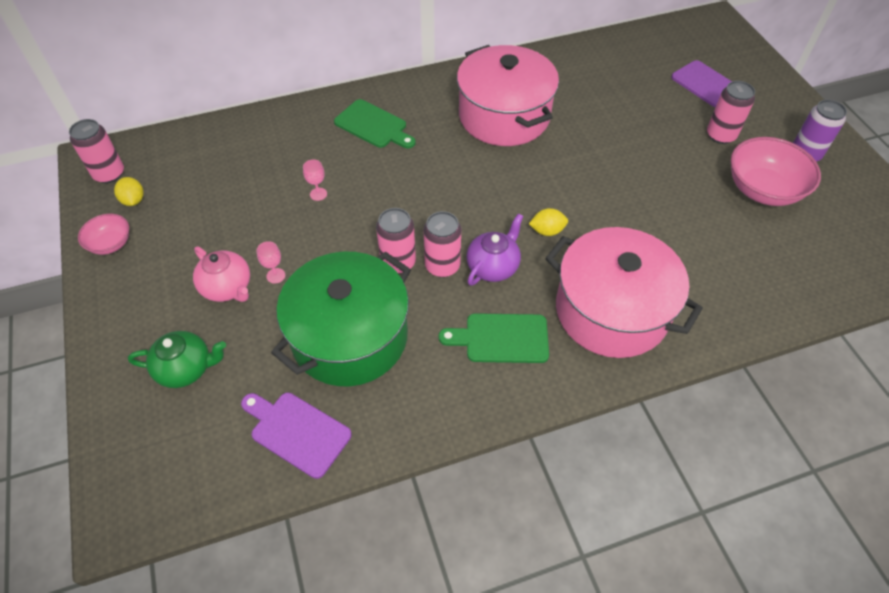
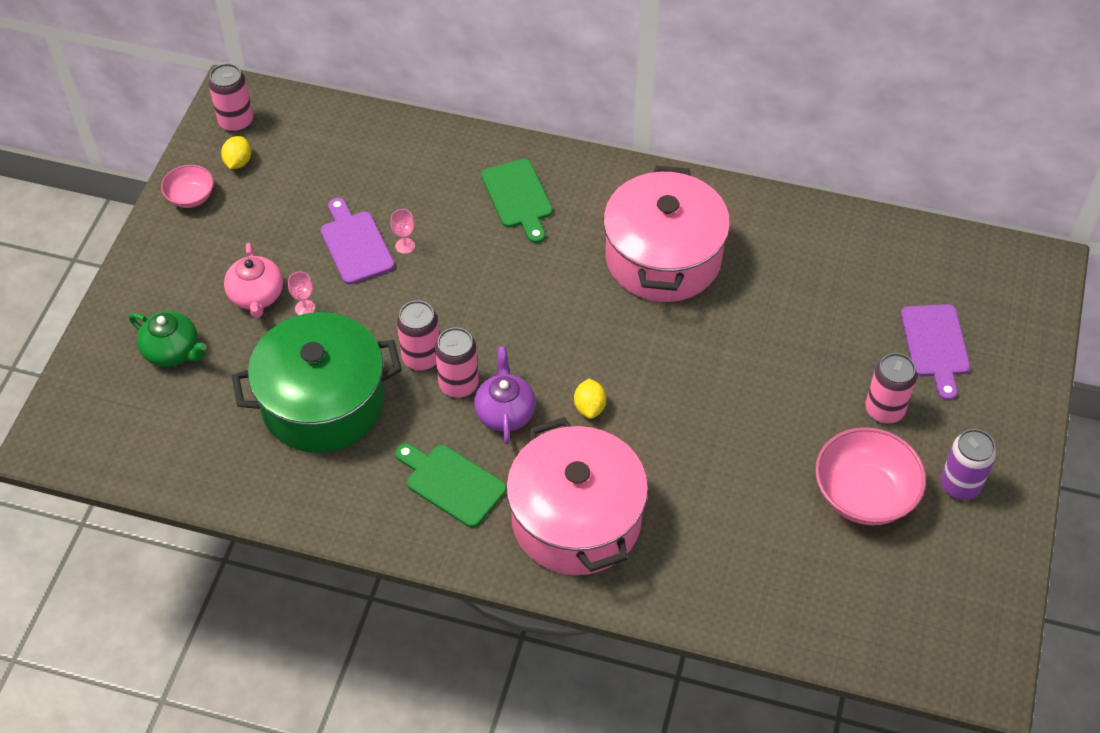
camera: 35 degrees right, 0 degrees up
purple cutting board [241,393,352,479] -> purple cutting board moved to [320,198,395,285]
purple teapot [466,214,523,286] -> purple teapot turned 75 degrees counterclockwise [474,346,536,444]
yellow lemon [529,208,568,236] -> yellow lemon turned 60 degrees clockwise [574,378,606,419]

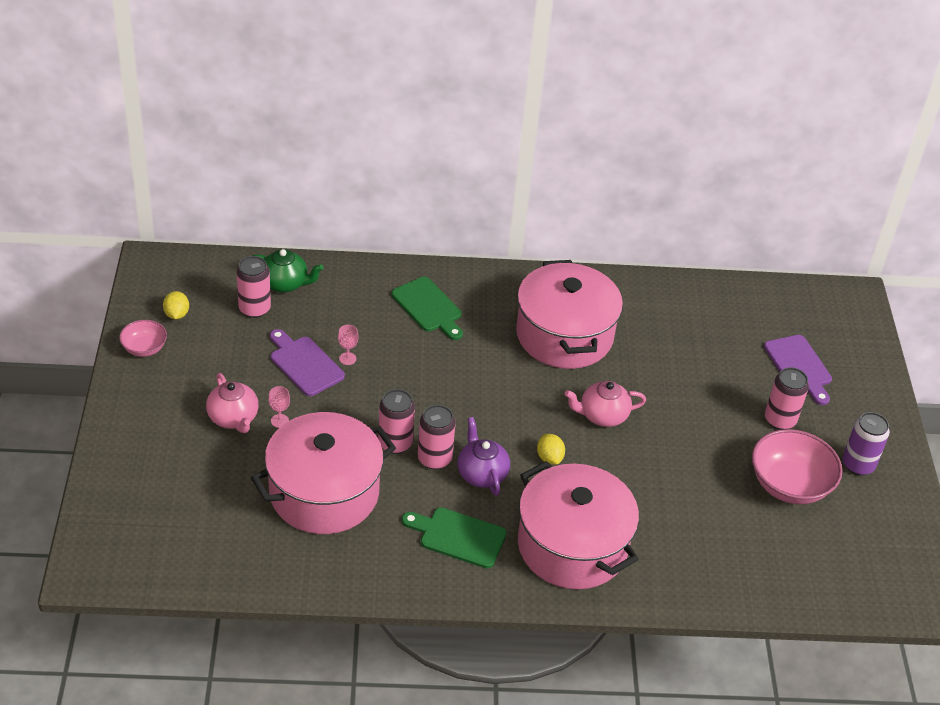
camera: 20 degrees left, 10 degrees down
green teapot [129,311,207,367] -> green teapot moved to [252,249,324,292]
pink can [208,63,253,132] -> pink can moved to [236,256,271,318]
green pot [232,312,402,453] -> pink pot [251,412,396,534]
none -> pink teapot [565,381,646,427]

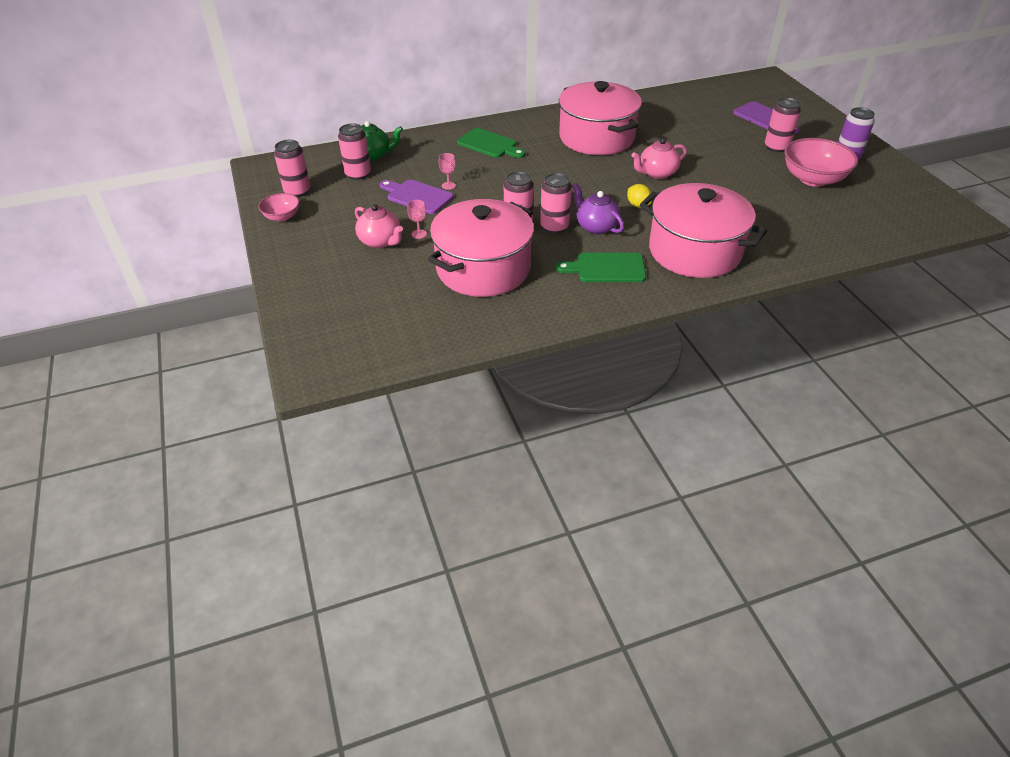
camera: 15 degrees left, 0 degrees up
yellow lemon [163,291,189,320] -> pink can [274,140,310,197]

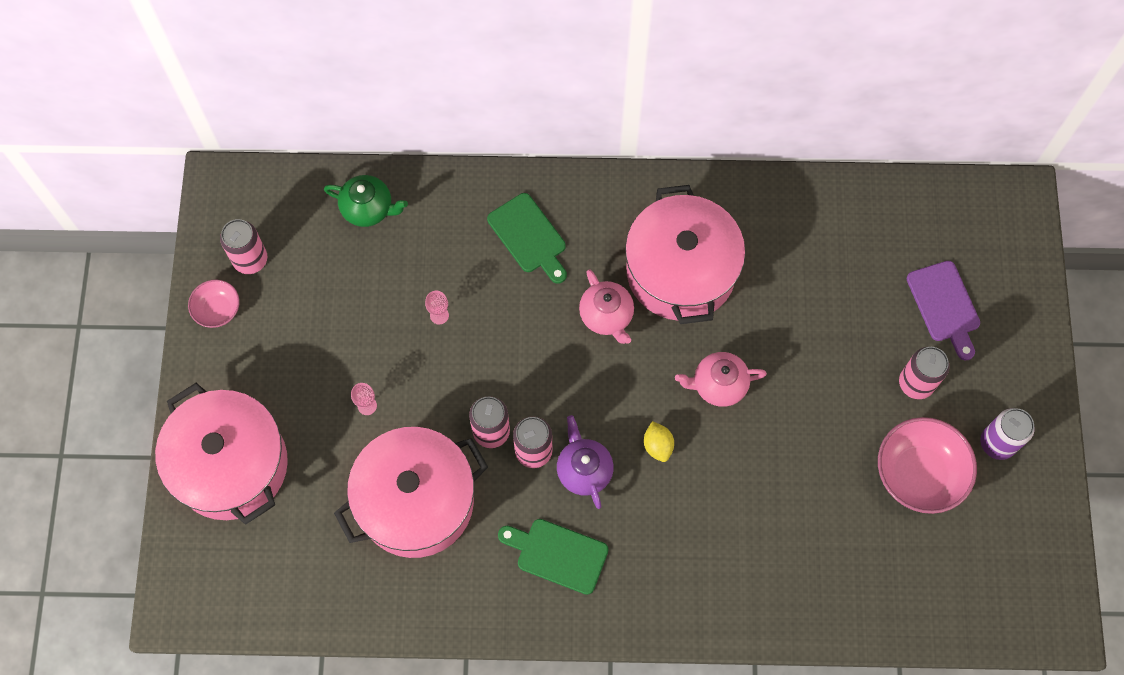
camera: 20 degrees right, 25 degrees up
pink can [338,123,371,180] -> none
pink teapot [355,204,403,248] -> pink teapot moved to [579,269,634,344]
purple cutting board [379,179,453,214] -> none
pink pot [640,183,767,278] -> pink pot moved to [155,383,288,525]

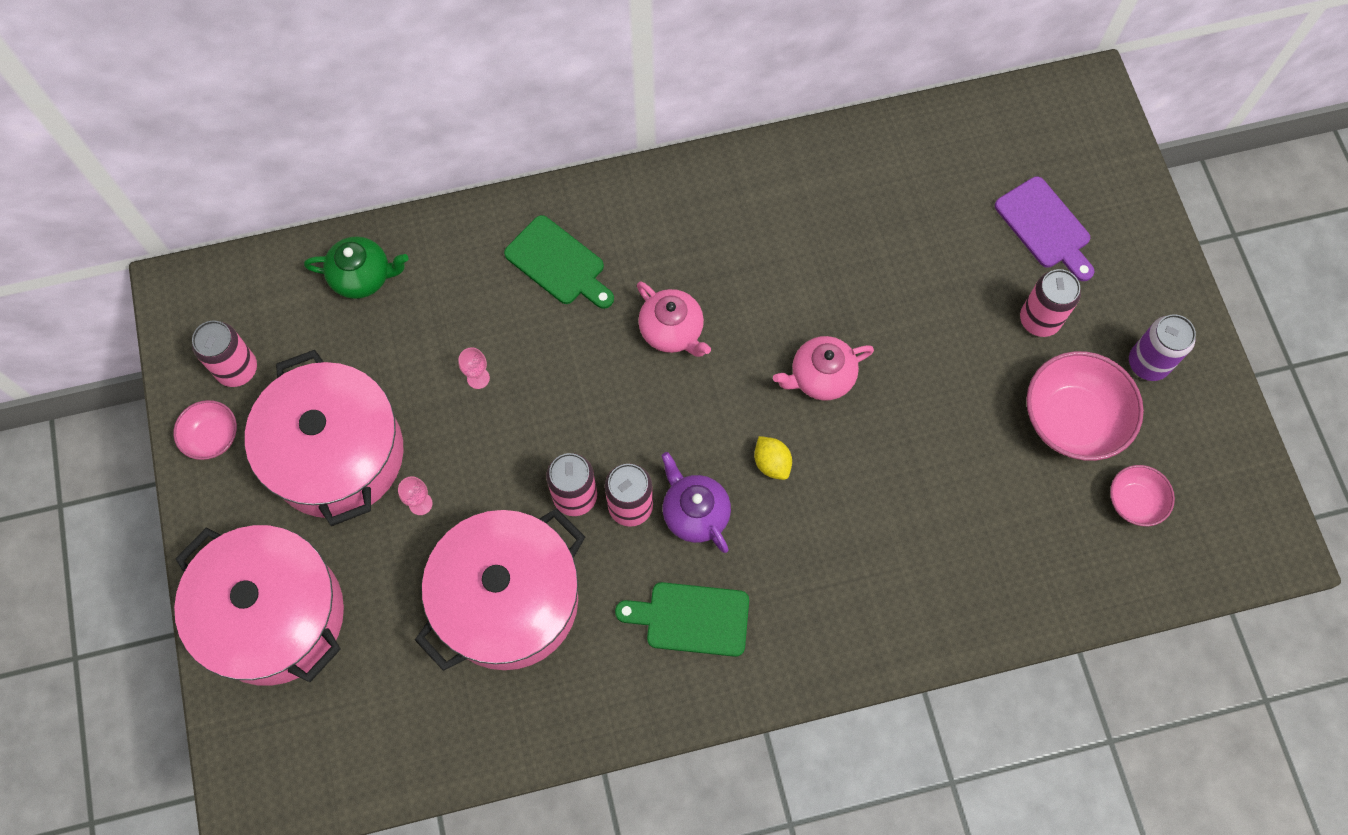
camera: 15 degrees left, 0 degrees up
pink pot [625,185,745,324] -> pink pot moved to [245,350,403,526]
none -> pink bowl [1110,465,1175,526]

